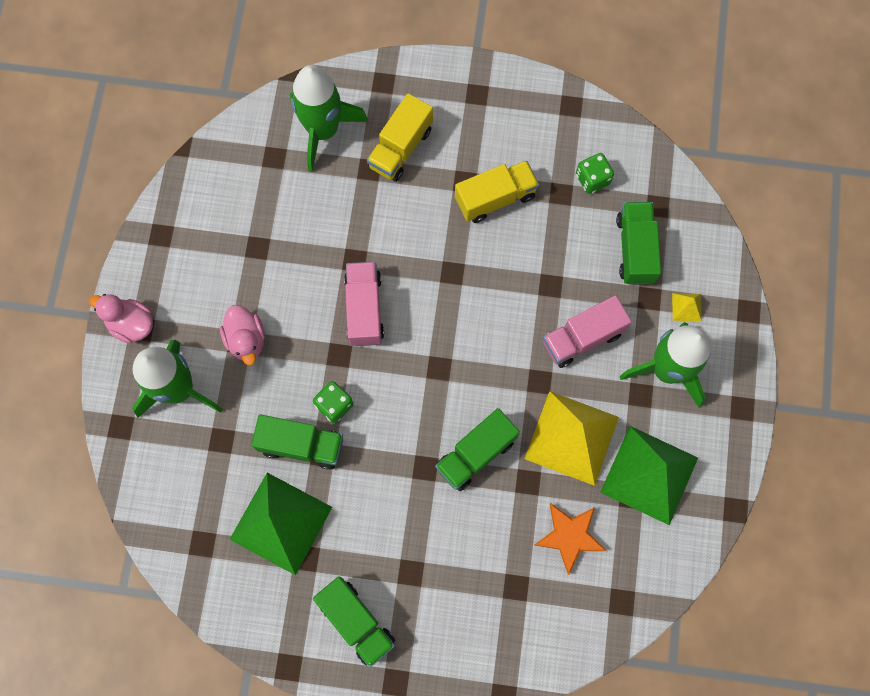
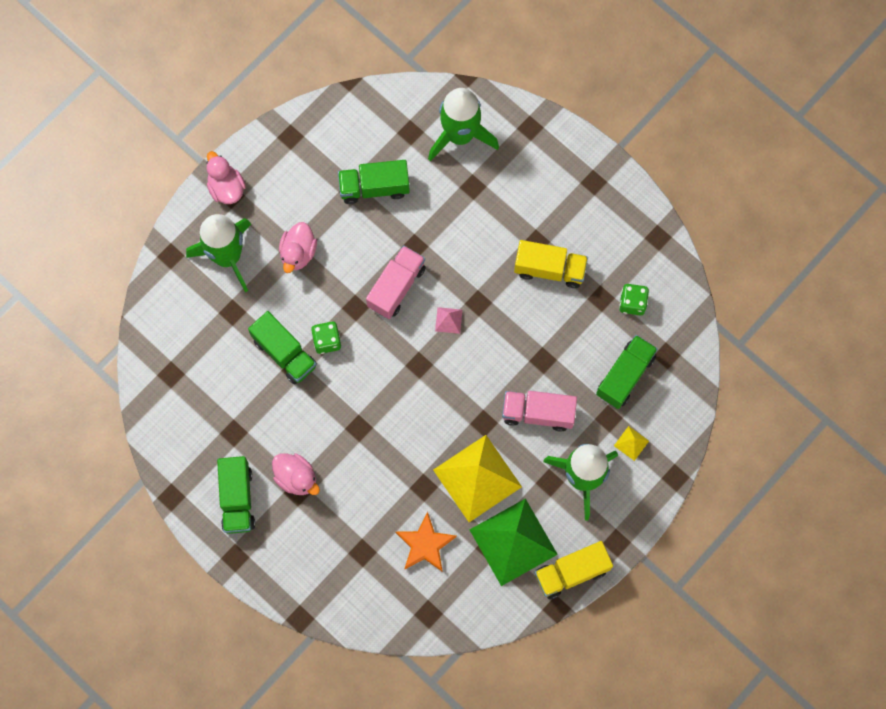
camera: 35 degrees right, 0 degrees up
green pyramid [229,473,332,575] -> none
yellow truck [367,93,433,182] -> yellow truck moved to [535,541,613,599]
green truck [435,408,520,491] -> green truck moved to [338,160,410,204]
none -> pink duck [272,453,320,495]
none -> pink pyramid [435,307,462,334]

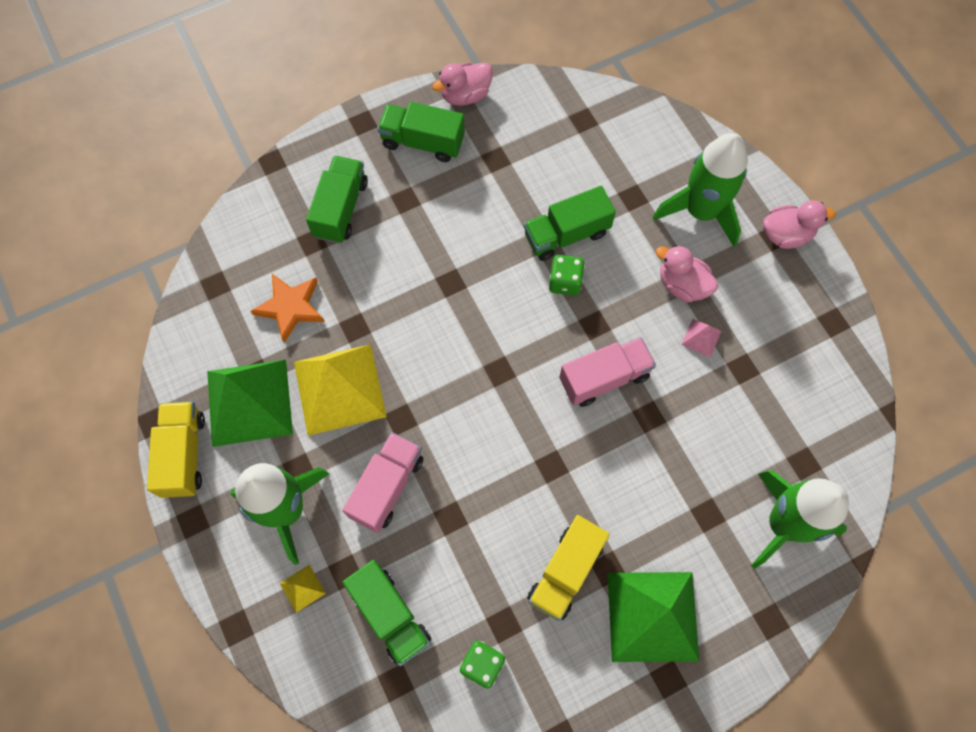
camera: 110 degrees right, 5 degrees down
pink duck [272,453,320,495] -> pink duck moved to [432,63,493,106]
green truck [338,160,410,204] -> green truck moved to [306,156,368,244]
pink truck [366,245,426,319] -> pink truck turned 75 degrees counterclockwise [559,337,656,407]
pink pyramid [435,307,462,334] -> pink pyramid moved to [681,319,721,357]
none -> green pyramid [608,572,699,662]

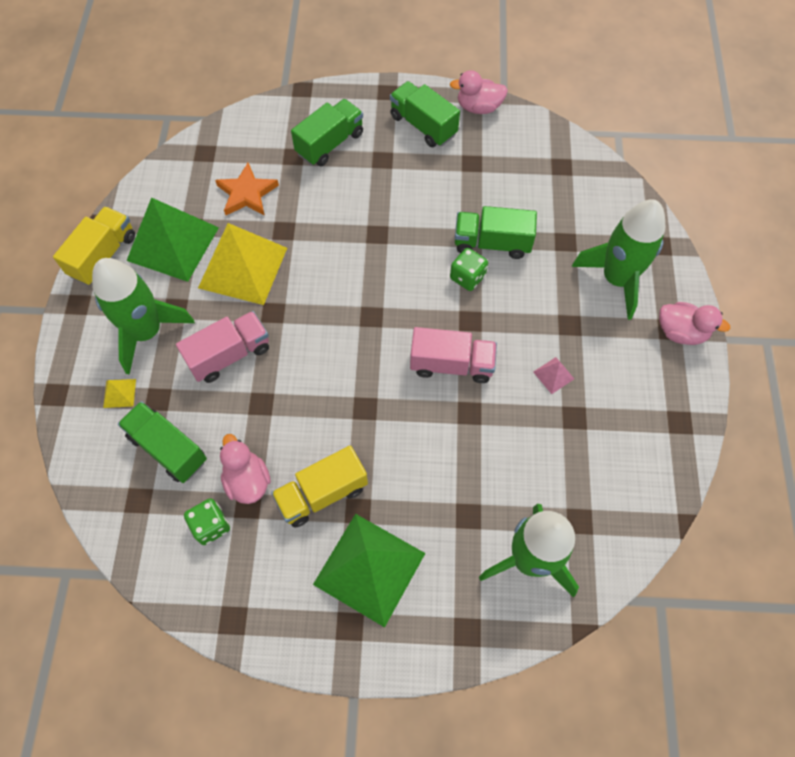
camera: 30 degrees right, 5 degrees down
green truck [342,560,431,666] -> green truck turned 135 degrees clockwise [118,401,207,483]
pink duck [656,245,718,303] -> pink duck moved to [220,434,271,504]

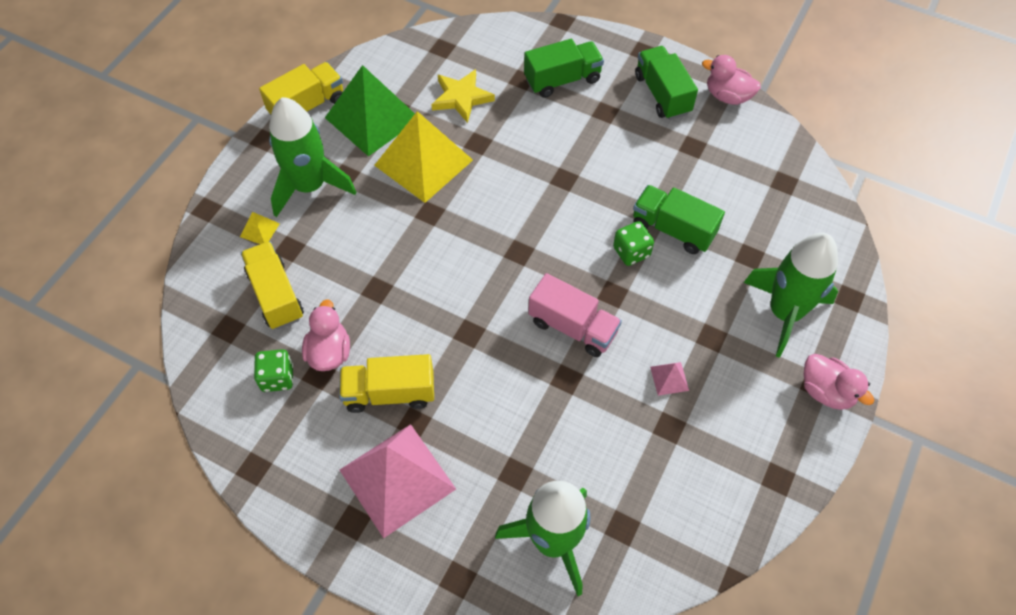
camera: 25 degrees right, 5 degrees down
green truck [118,401,207,483] -> yellow truck [241,241,304,329]
pink truck [176,311,269,383] -> none
orange star [215,163,279,216] -> yellow star [431,69,495,123]
green pyramid [313,514,425,627] -> pink pyramid [340,424,456,538]

